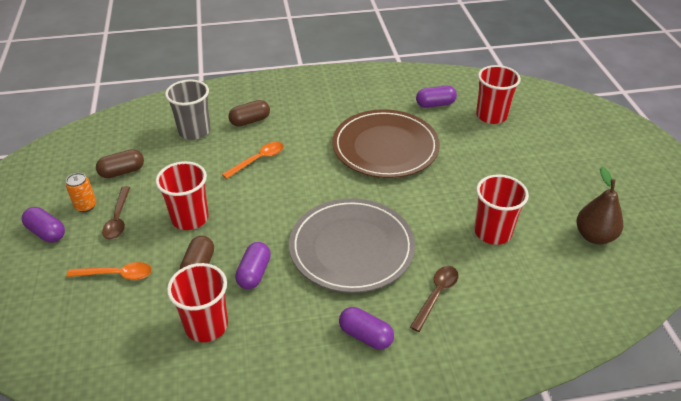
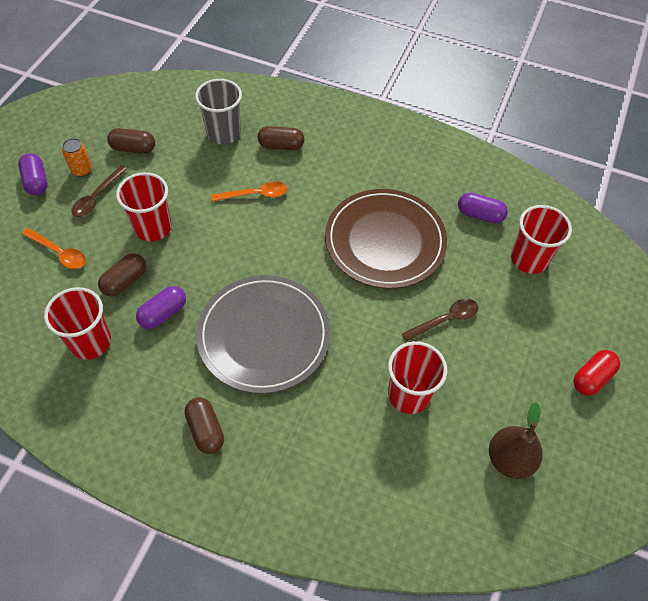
camera: 30 degrees right, 15 degrees up
purple capsule [339,307,394,350] -> brown capsule [184,397,224,454]
brown spoon [410,266,458,332] -> brown spoon moved to [402,299,478,341]
none -> red capsule [573,350,620,396]

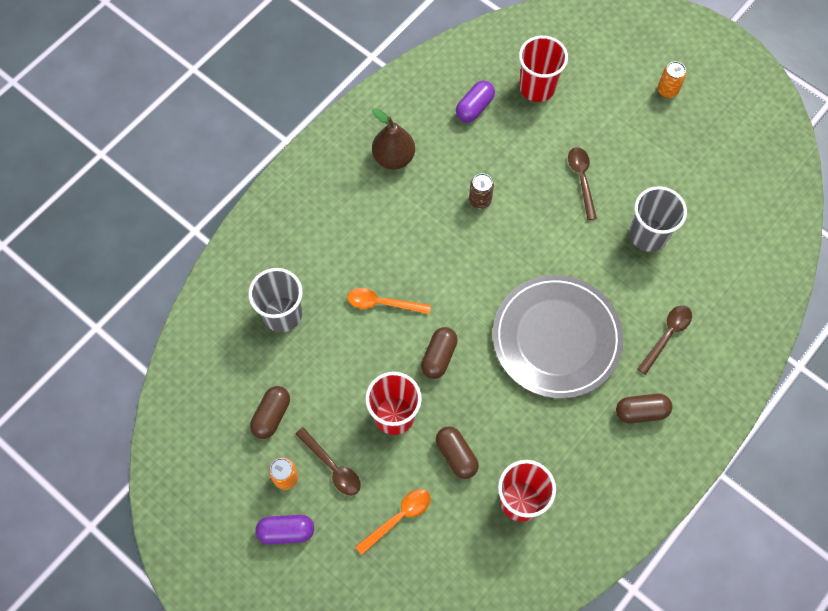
camera: 70 degrees left, 10 degrees up
purple capsule [136,286,186,329] -> none
orange spoon [211,181,287,202] -> orange spoon turned 90 degrees counterclockwise [347,288,431,314]
brown capsule [258,126,305,150] -> brown capsule moved to [421,327,458,379]
brown plate [325,189,447,289] -> brown can [469,173,494,209]
red cup [388,341,447,414] -> grey cup [629,186,687,252]
brown pear [489,402,543,479] -> brown pear moved to [372,108,415,170]
red capsule [573,350,620,396] -> orange can [658,62,686,98]
none -> brown spoon [637,305,692,375]

